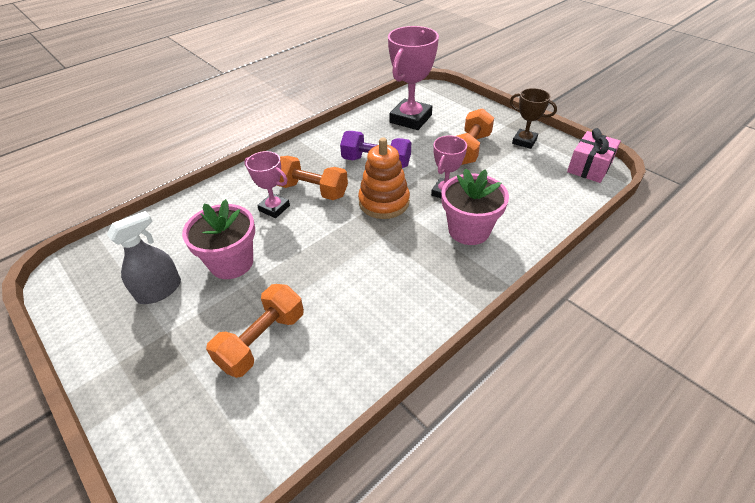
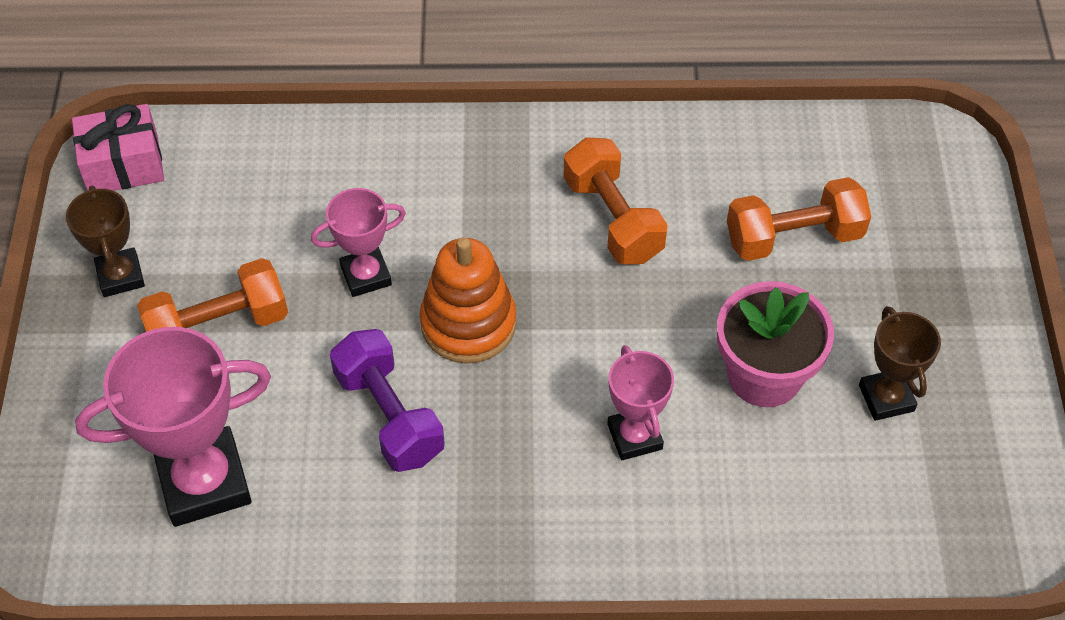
camera: 140 degrees left, 10 degrees up
grey spray bottle [107,211,181,304] -> brown trophy [859,306,941,421]
orange dumbbell [277,156,348,200] -> orange dumbbell moved to [564,137,668,264]
pink flower pot [441,168,509,245] -> none

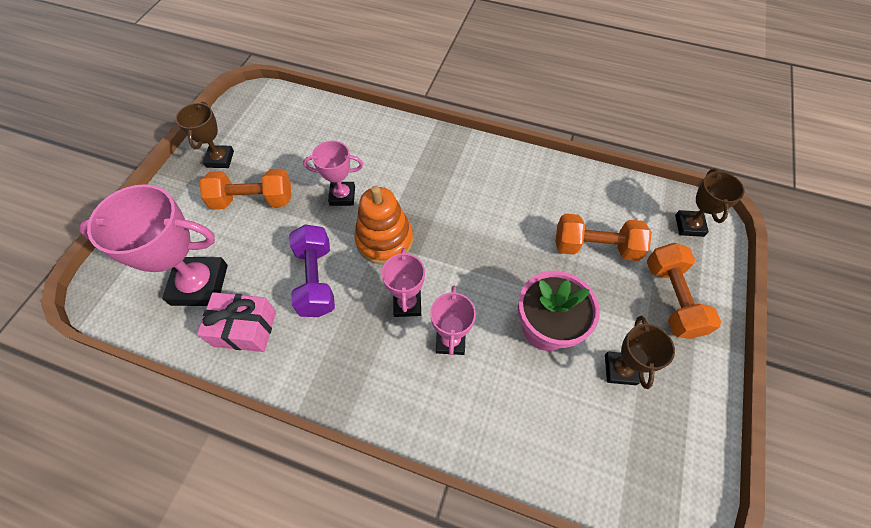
camera: 20 degrees right, 5 degrees up
pink gift [72,104,164,191] -> pink gift moved to [197,292,276,352]
orange dumbbell [564,137,668,264] -> orange dumbbell moved to [647,243,721,339]
none -> pink trophy [382,248,425,317]
none -> brown trophy [675,169,744,237]

